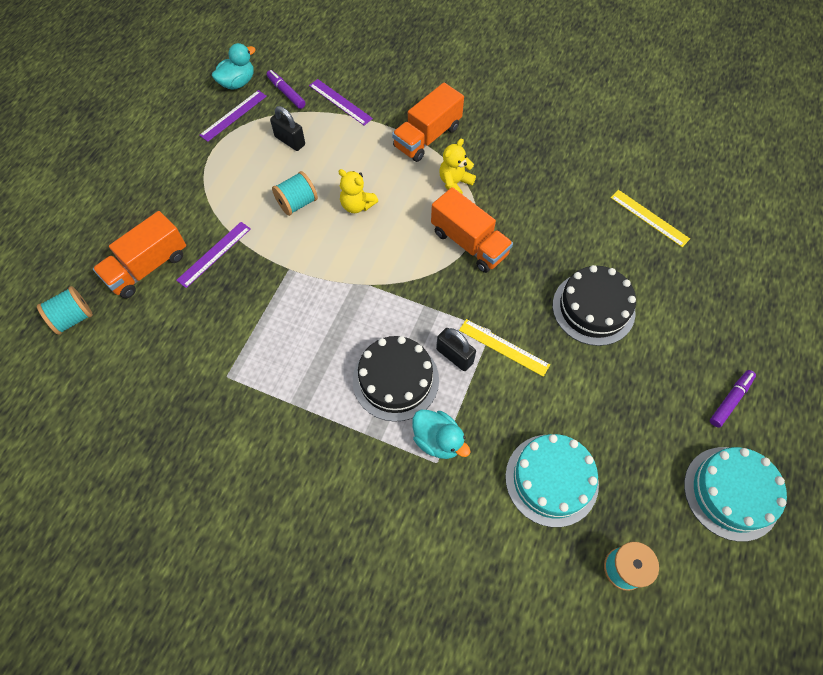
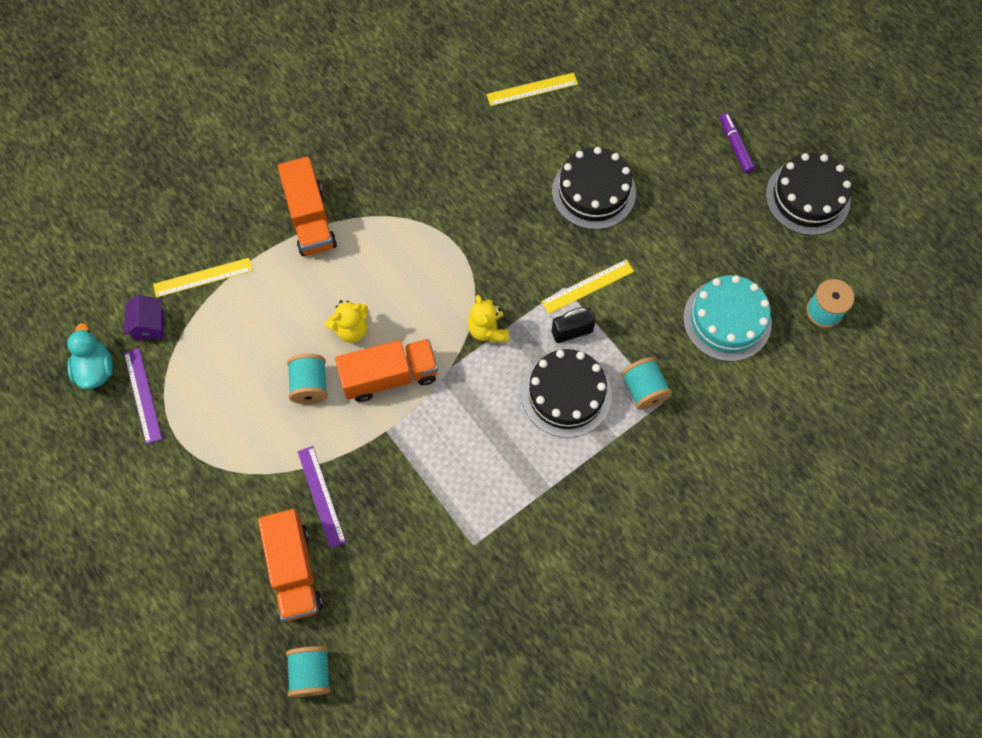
camera: 60 degrees left, 5 degrees up
purple marker [267,70,305,109] -> purple house [124,295,164,341]
black padlock [270,106,305,151] -> none
purple ruler [309,79,373,125] -> yellow ruler [153,258,253,298]
turquoise duck [412,410,471,459] -> turquoise spool [621,357,672,410]
orange truck [431,187,513,273] -> orange truck moved to [335,339,438,402]
yellow teddy bear [439,139,476,194] -> yellow teddy bear moved to [468,295,509,342]
turquoise cake [684,447,787,542] -> black cake [766,153,851,235]

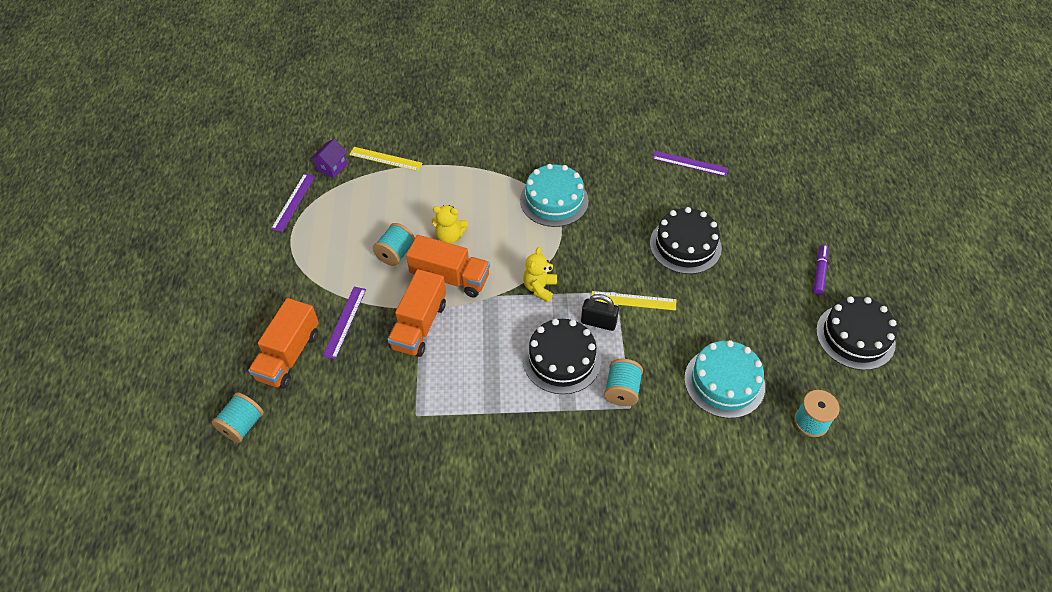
camera: 35 degrees right, 15 degrees down
turquoise duck [67,323,113,389] -> none
orange truck [277,157,337,256] -> orange truck moved to [388,269,446,357]
yellow ruler [486,73,578,106] -> purple ruler [652,151,728,176]
none -> turquoise cake [520,164,589,227]

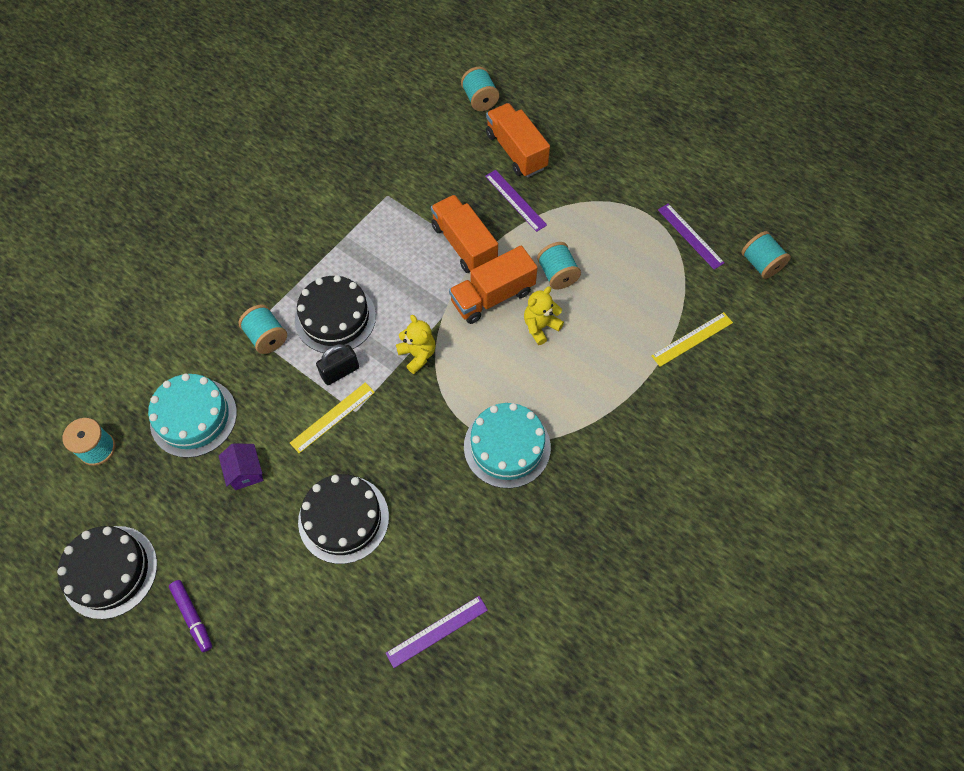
camera: 130 degrees right, 10 degrees up
purple house [310,139,348,178] -> purple house moved to [219,444,263,490]
none -> turquoise spool [741,231,791,279]

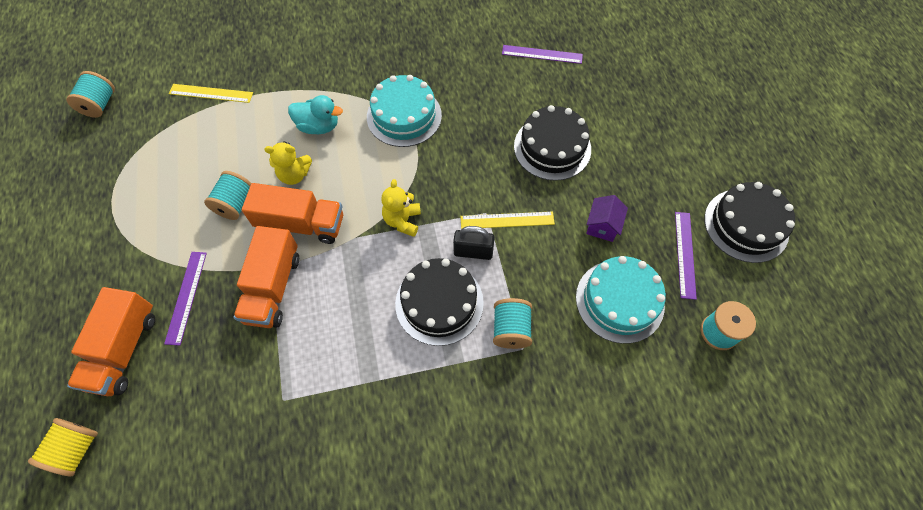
camera: 140 degrees left, 0 degrees up
purple marker [169,580,212,652] -> none
turquoise spool [461,67,499,111] -> yellow spool [28,418,98,476]
purple ruler [658,204,725,270] -> purple ruler moved to [675,212,697,300]
none -> turquoise duck [288,95,343,134]

